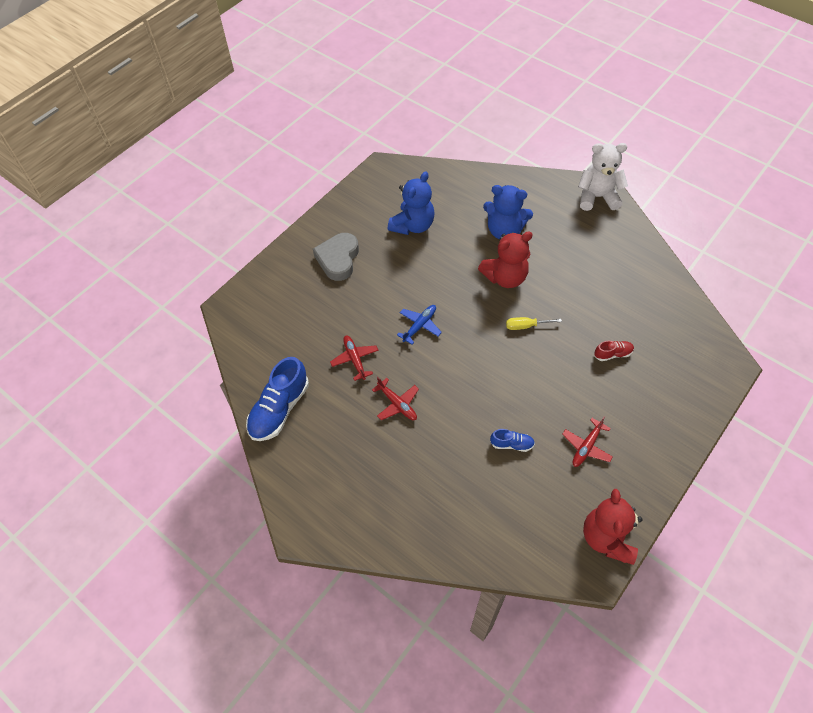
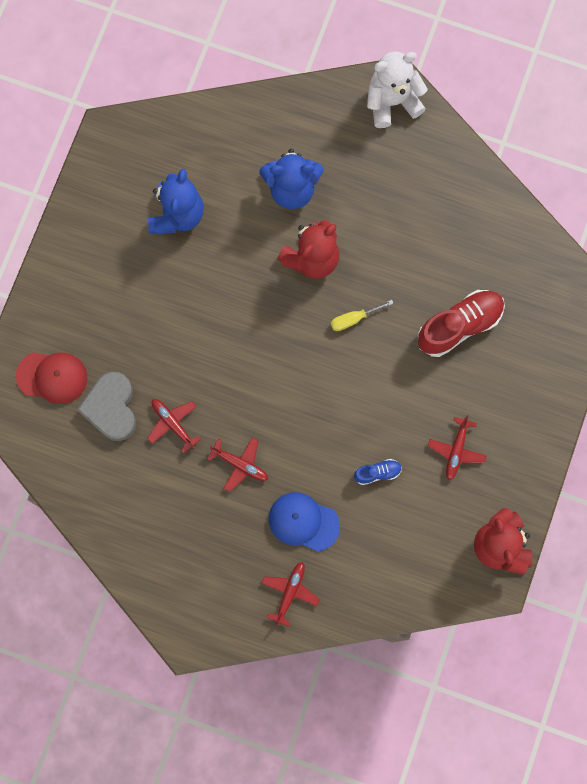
camera: 20 degrees left, 20 degrees up
blue shoe [246,357,309,441] -> none
grey heart [313,233,359,281] -> grey heart moved to [77,372,136,441]
blue plane [397,305,442,345] -> none
red shoe [594,341,634,361] -> red shoe [418,290,505,357], size x2.04
none -> red cap [16,352,87,404]
none -> red plane [262,562,320,627]
none -> blue cap [269,492,340,552]

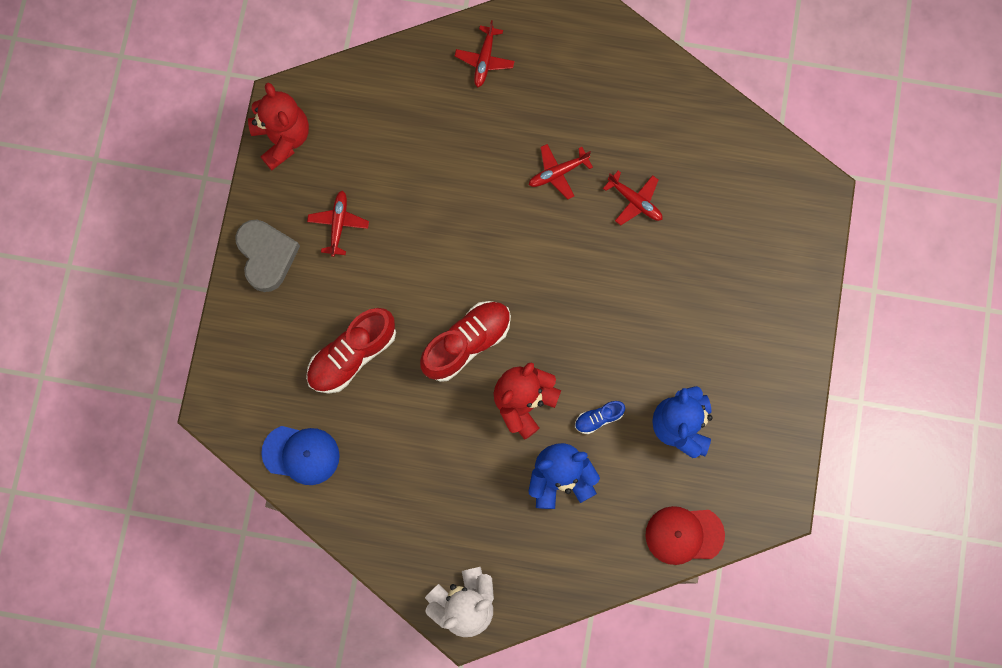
camera: 170 degrees right, 0 degrees up
red cap [16,352,87,404] -> red cap moved to [645,506,725,565]
grey heart [77,372,136,441] -> grey heart moved to [235,220,300,292]
red plane [207,437,268,492] -> red plane turned 45 degrees counterclockwise [529,144,593,199]
blue cap [269,492,340,552] -> blue cap moved to [261,426,340,485]
yellow screwdriver [331,300,393,331] -> red shoe [420,301,511,382]
blue shoe [354,459,402,485] -> blue shoe moved to [575,401,625,434]

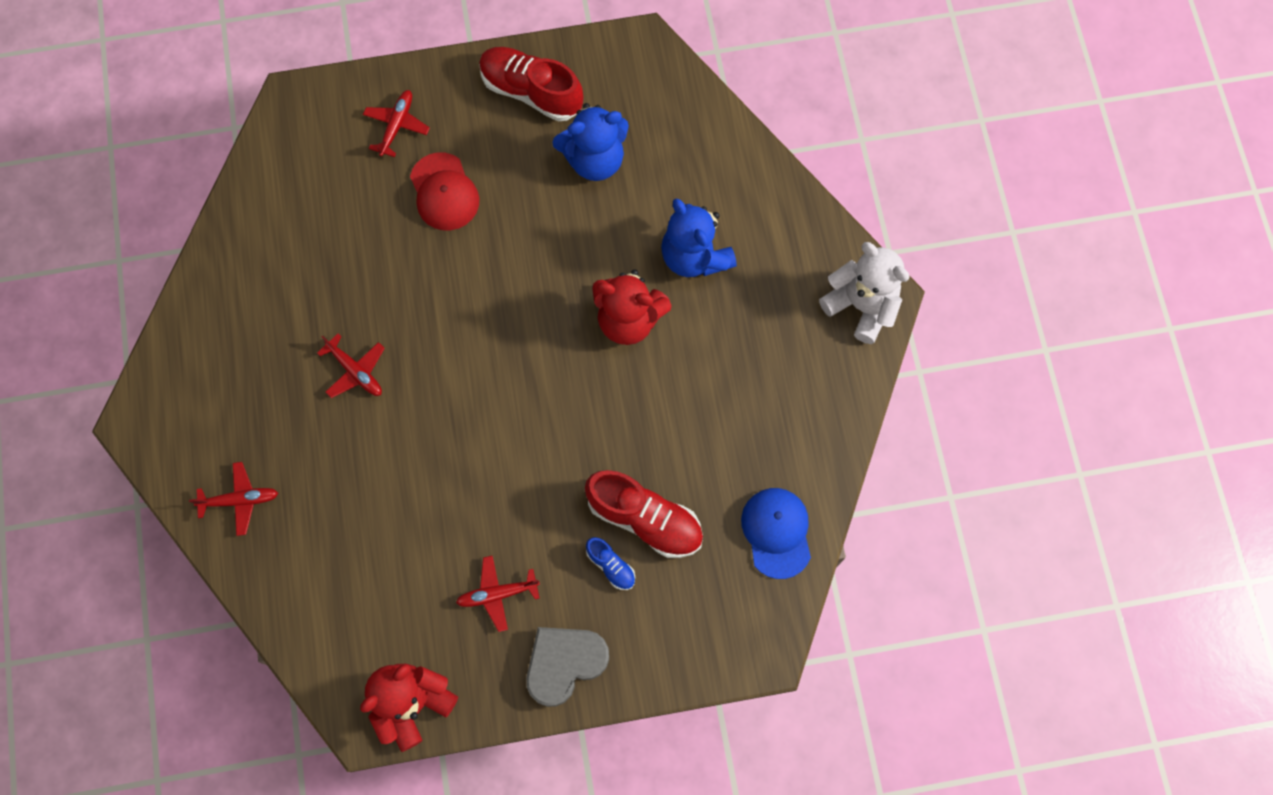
camera: 110 degrees left, 5 degrees down
red shoe [420,301,511,382] -> red shoe moved to [479,47,583,121]
blue shoe [575,401,625,434] -> blue shoe moved to [586,537,635,590]
red plane [603,171,662,225] -> red plane moved to [363,90,430,157]
red cap [645,506,725,565] -> red cap moved to [410,152,479,230]

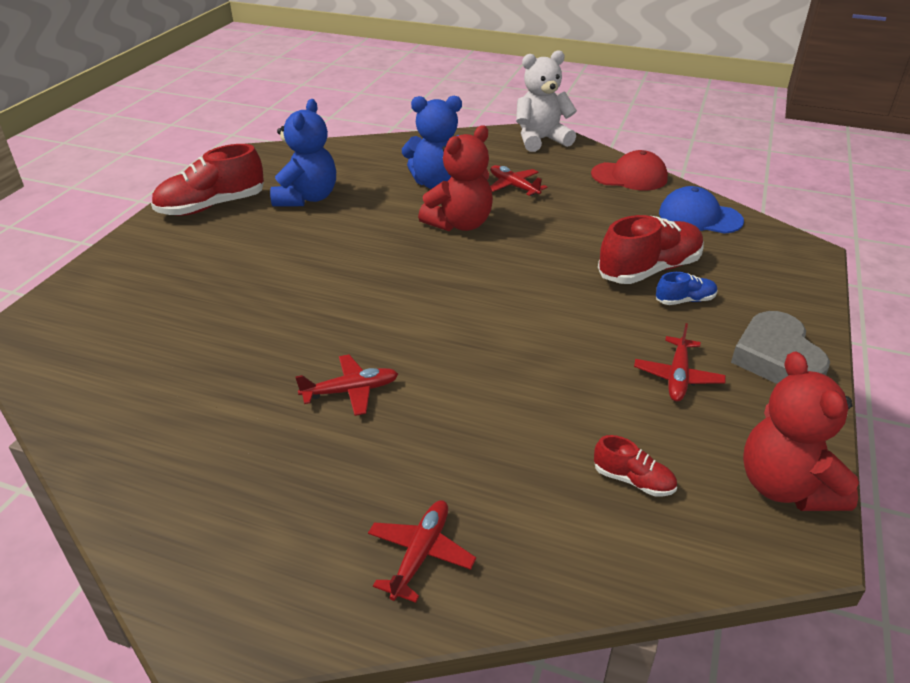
camera: 60 degrees left, 35 degrees down
red plane [363,90,430,157] -> red plane moved to [490,165,547,196]
red cap [410,152,479,230] -> red cap moved to [591,150,668,190]
none -> red shoe [594,435,677,497]

